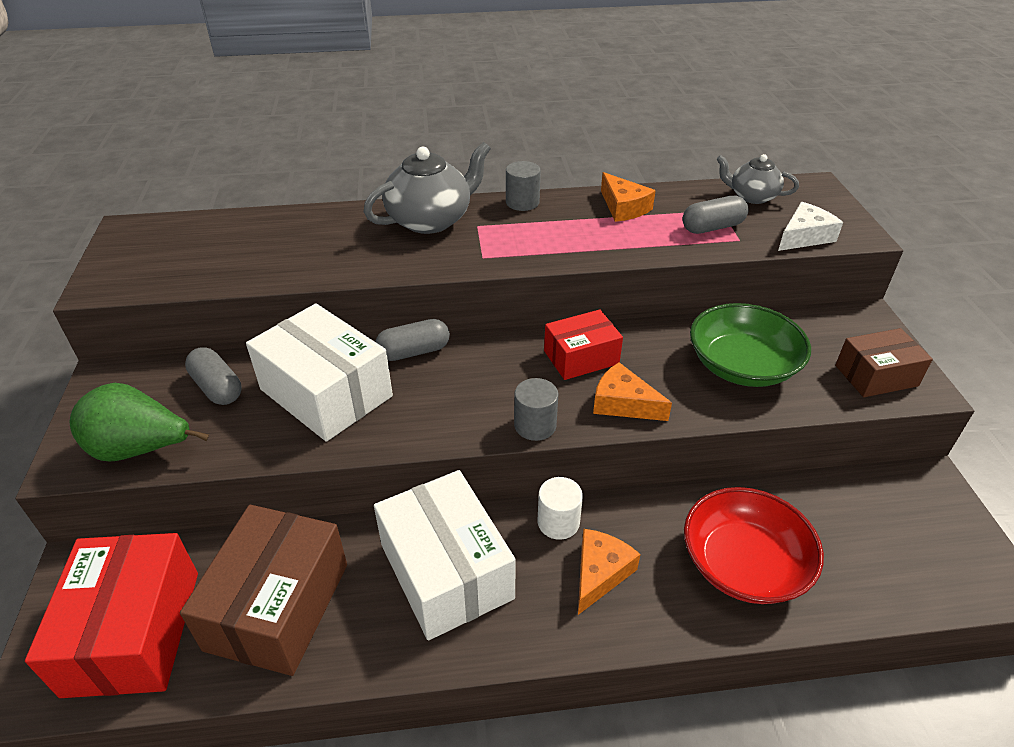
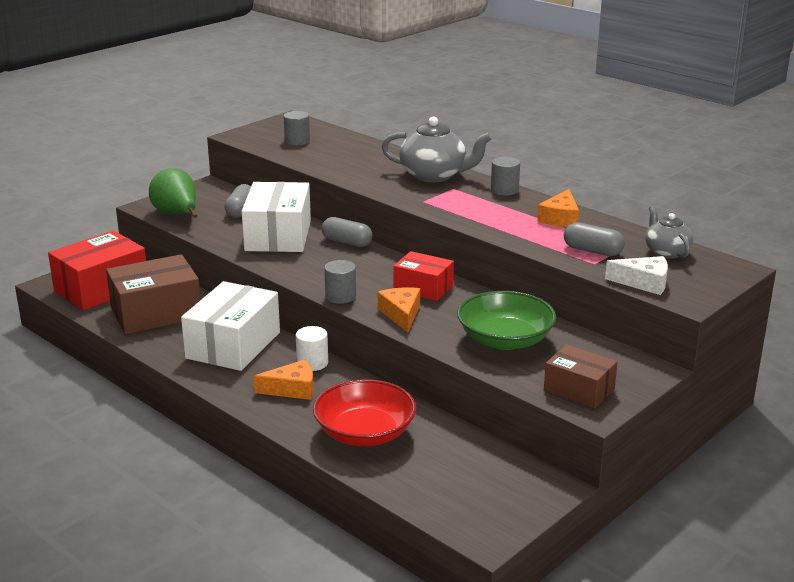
camera: 50 degrees right, 15 degrees down
none -> grey cylinder [284,111,310,145]

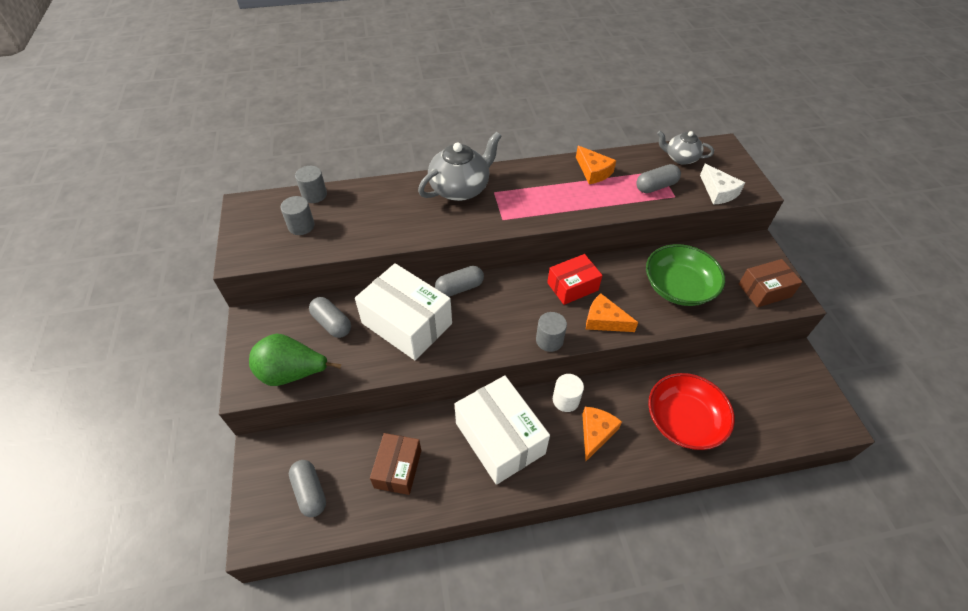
camera: 55 degrees left, 25 degrees up
red box [48,231,146,310] -> grey capsule [289,460,326,517]
brown box [106,254,201,334] -> brown box [370,433,421,495], size x0.60
grey cylinder [491,157,520,195] -> grey cylinder moved to [295,166,327,203]
white cheese [605,256,668,295] -> white cheese turned 105 degrees clockwise [700,164,745,205]

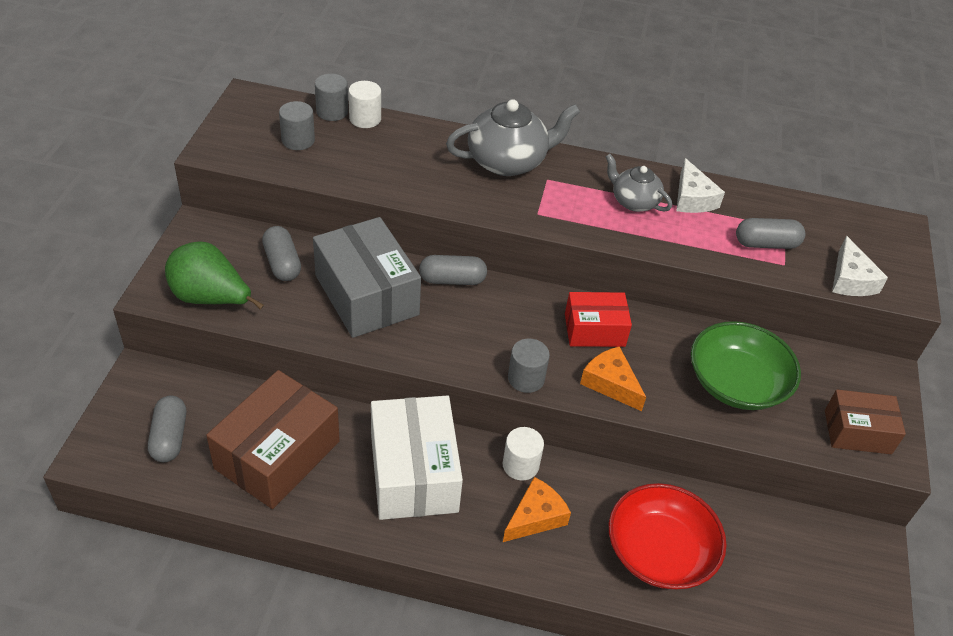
camera: 20 degrees right, 5 degrees down
white box [355,263,452,360] -> grey box [313,217,421,338]
brown box [370,433,421,495] -> brown box [206,370,340,509], size x1.67
orange cheese [576,145,617,184] -> white cheese [676,158,725,213]
grey teapot [657,131,714,165] -> grey teapot moved to [605,154,672,212]
none -> white cylinder [349,81,381,128]

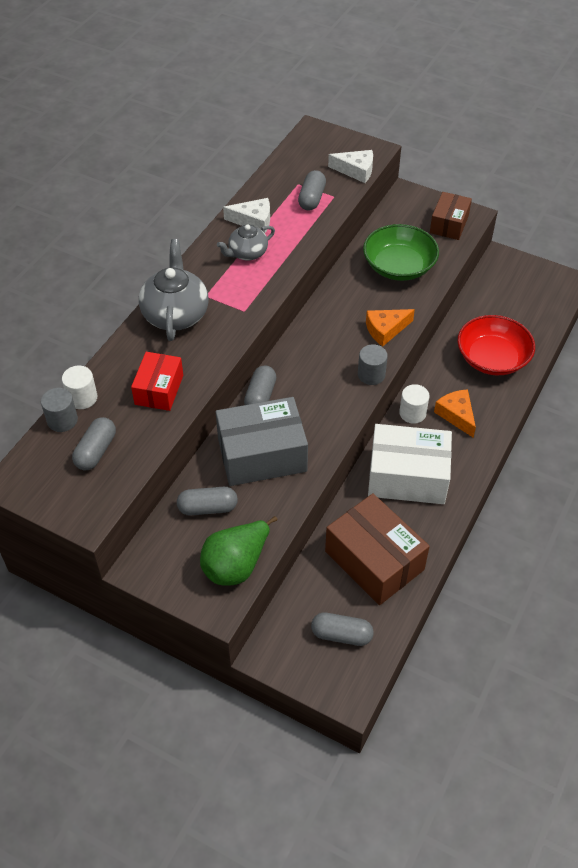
camera: 70 degrees left, 5 degrees up
grey cylinder [279,101,315,150] -> grey capsule [72,417,116,470]
red box [565,292,632,347] -> red box moved to [131,352,183,411]

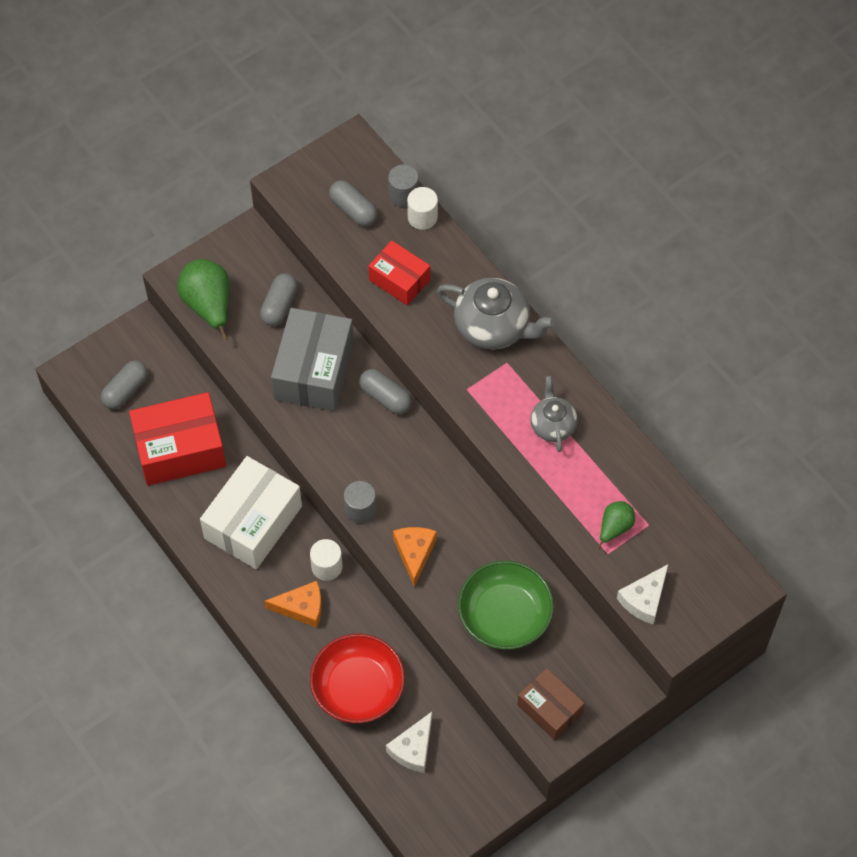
camera: 115 degrees right, 10 degrees up
white cheese [223,198,270,233] -> white cheese moved to [386,712,432,773]
grey capsule [298,170,326,211] -> green pear [597,501,635,549]
brown box [325,493,430,605] -> red box [129,392,226,486]

